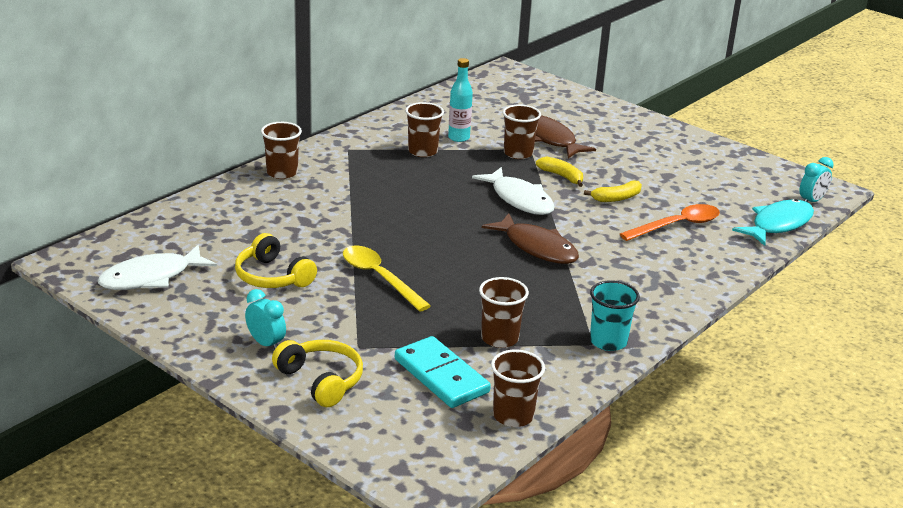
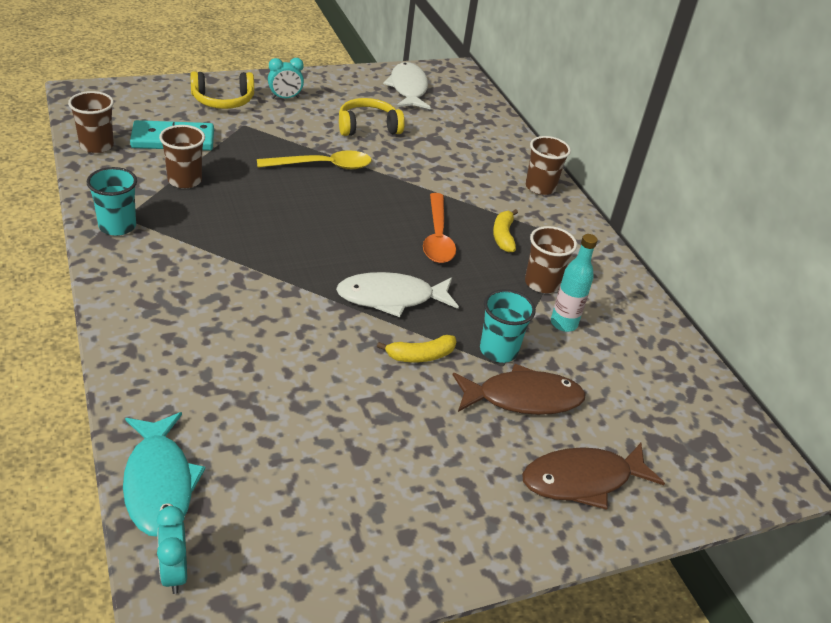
camera: 115 degrees right, 10 degrees up
brown fish [482,213,579,264] -> brown fish moved to [522,443,665,510]
brown cup [503,105,541,159] -> turquoise cup [480,289,536,363]
yellow banana [584,181,642,202] -> yellow banana moved to [493,209,518,253]
orange spoon [620,204,720,241] -> orange spoon moved to [423,193,456,263]

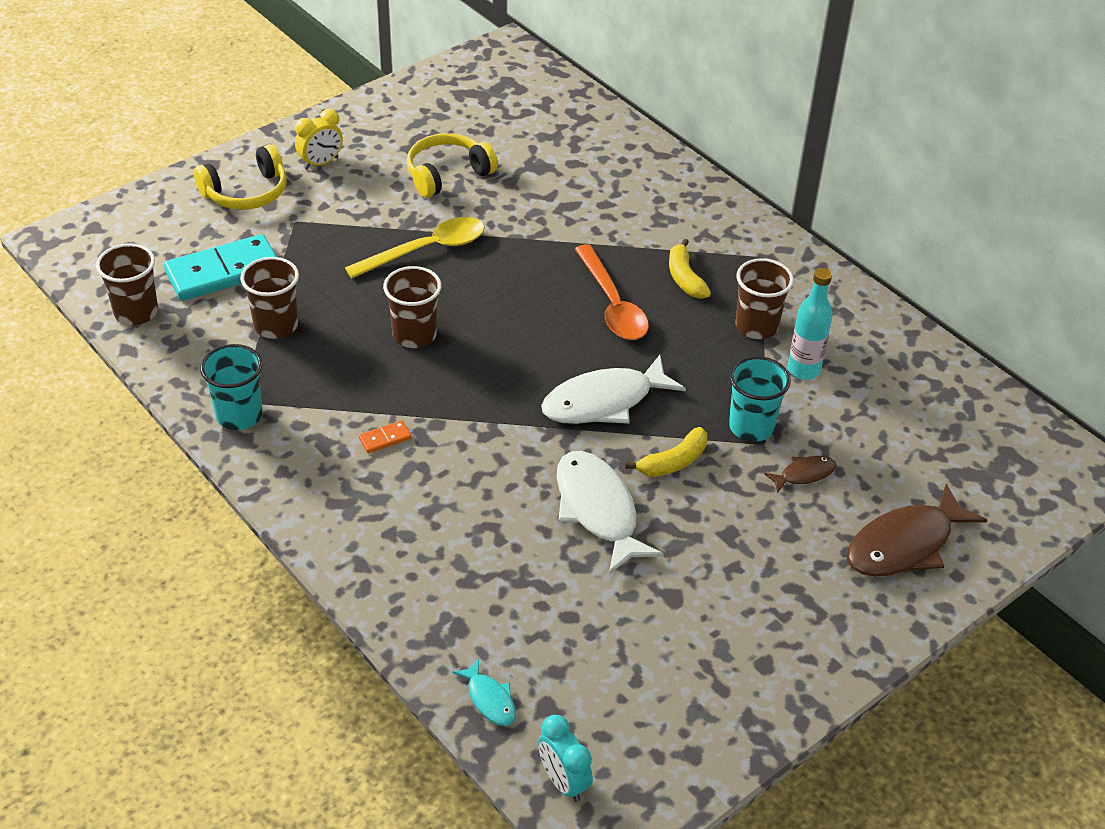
camera: 15 degrees left, 5 degrees up
turquoise fish [123,412,206,537] -> turquoise fish [452,659,516,726], size x0.49
turquoise clock [268,58,304,99] -> yellow clock [295,109,343,170]
white fish [383,62,431,109] -> white fish moved to [557,451,664,574]
brown fish [453,364,586,415] -> brown fish [764,456,836,493], size x0.49
brown cup [526,136,571,195] -> brown cup moved to [383,266,442,348]
none -> orange domino [359,420,412,453]

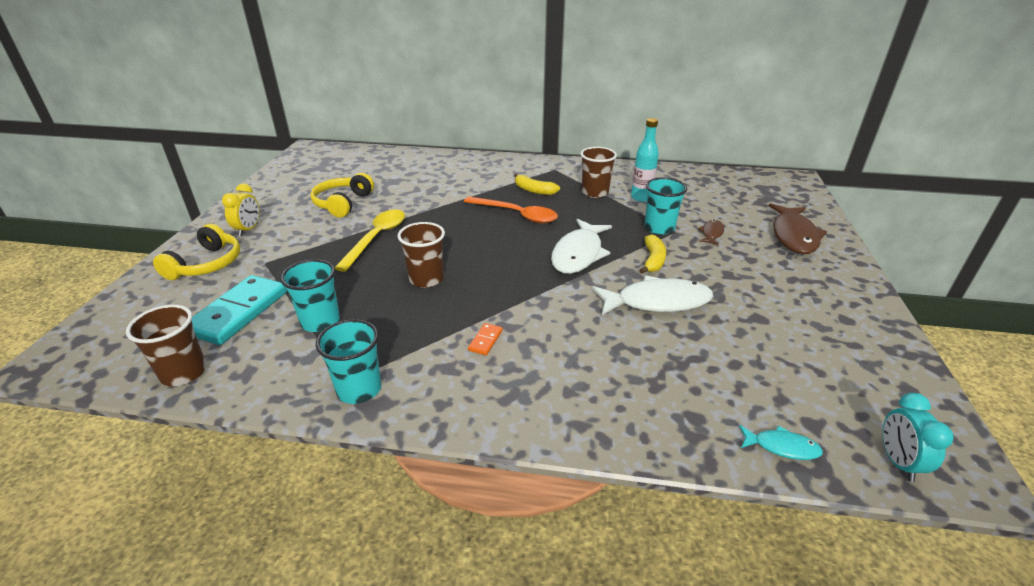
camera: 40 degrees left, 10 degrees down
brown cup [240,257,299,339] -> turquoise cup [280,259,340,332]
turquoise clock [538,715,593,802] -> turquoise clock turned 75 degrees clockwise [882,393,953,482]
white fish [557,451,664,574] -> white fish turned 150 degrees clockwise [592,276,713,315]

